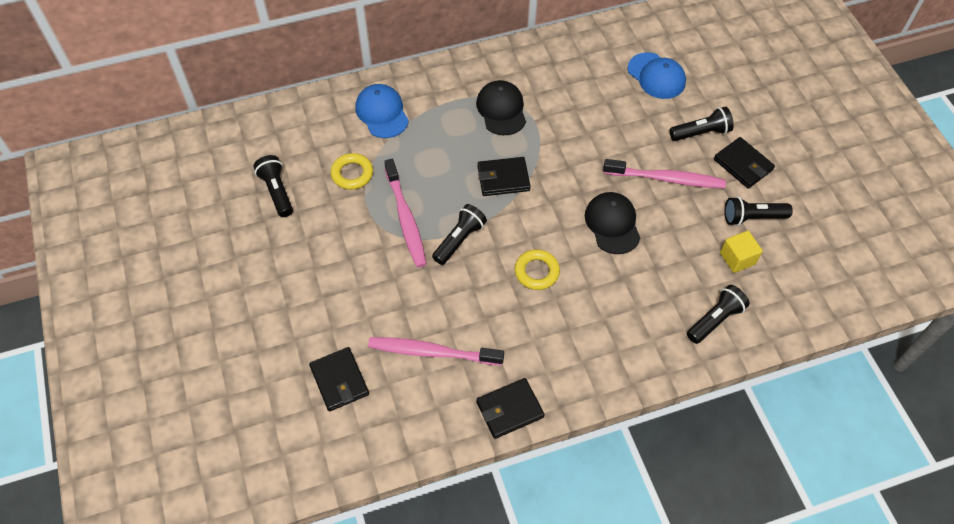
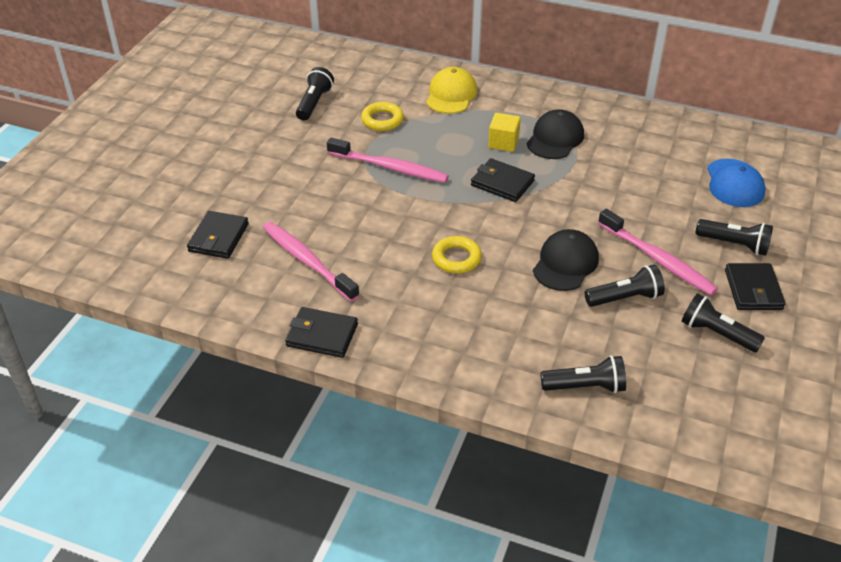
camera: 40 degrees right, 15 degrees down
blue cap [355,84,409,138] -> yellow cap [426,67,477,114]
pink toothbrush [384,159,426,268] -> pink toothbrush turned 90 degrees counterclockwise [327,138,449,183]
black flashlight [432,204,487,265] -> black flashlight moved to [585,265,665,307]
yellow cube [720,231,763,273] -> yellow cube moved to [488,113,521,152]

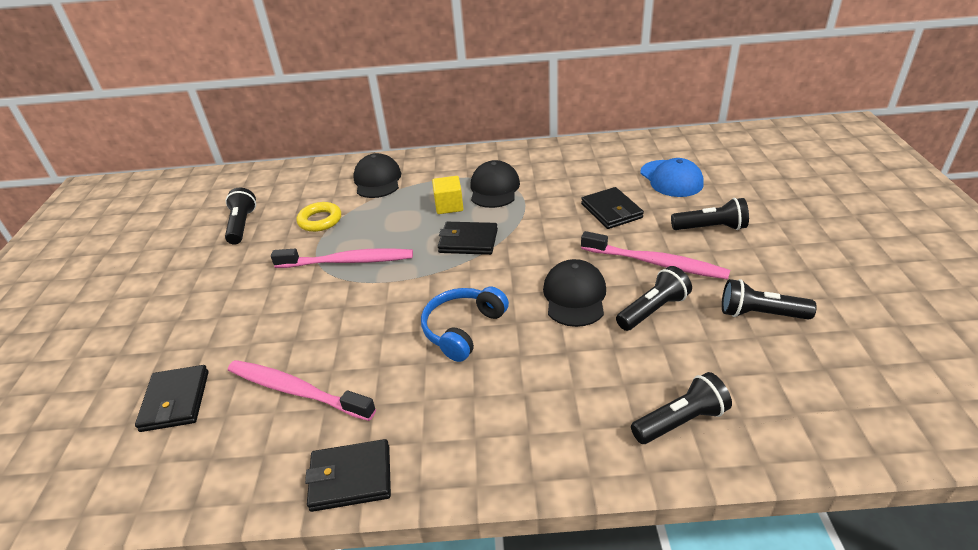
camera: 20 degrees left, 5 degrees down
yellow cap [426,67,477,114] -> black cap [353,153,401,198]
yellow ring [432,236,482,273] -> blue headphones [421,287,509,362]
black wallet [725,263,786,310] -> black wallet moved to [581,187,644,229]

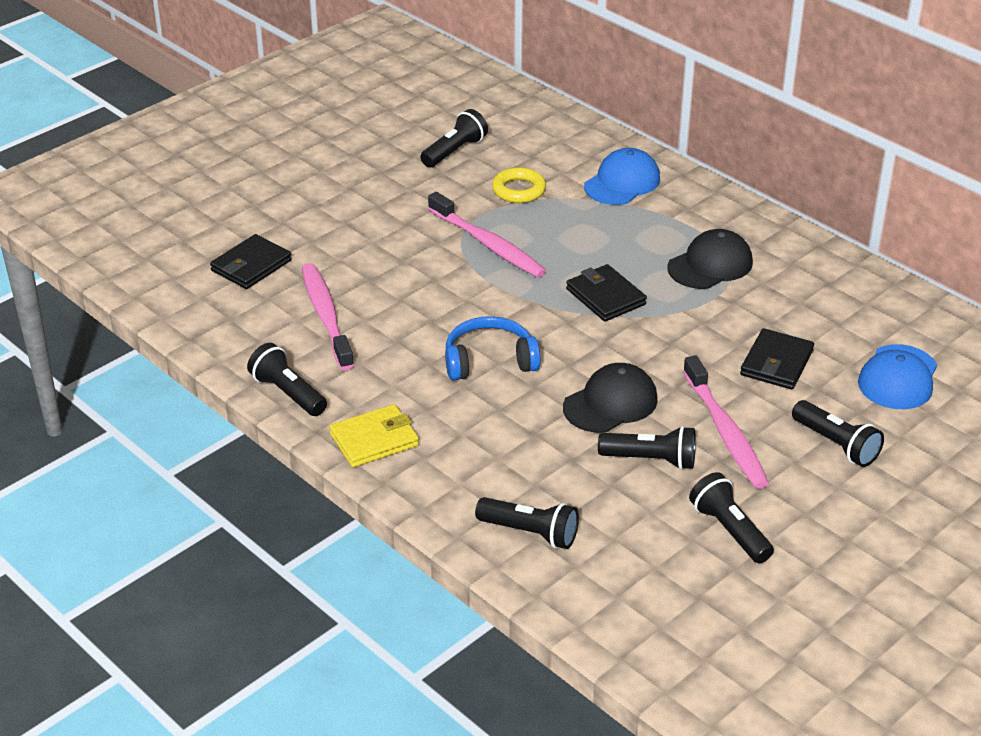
camera: 45 degrees right, 0 degrees up
black wallet [305,439,391,512] -> black flashlight [247,343,327,416]
black cap [353,153,401,198] -> blue cap [584,148,660,205]
yellow cube [432,176,463,214] -> none
none -> yellow wallet [329,404,419,467]

